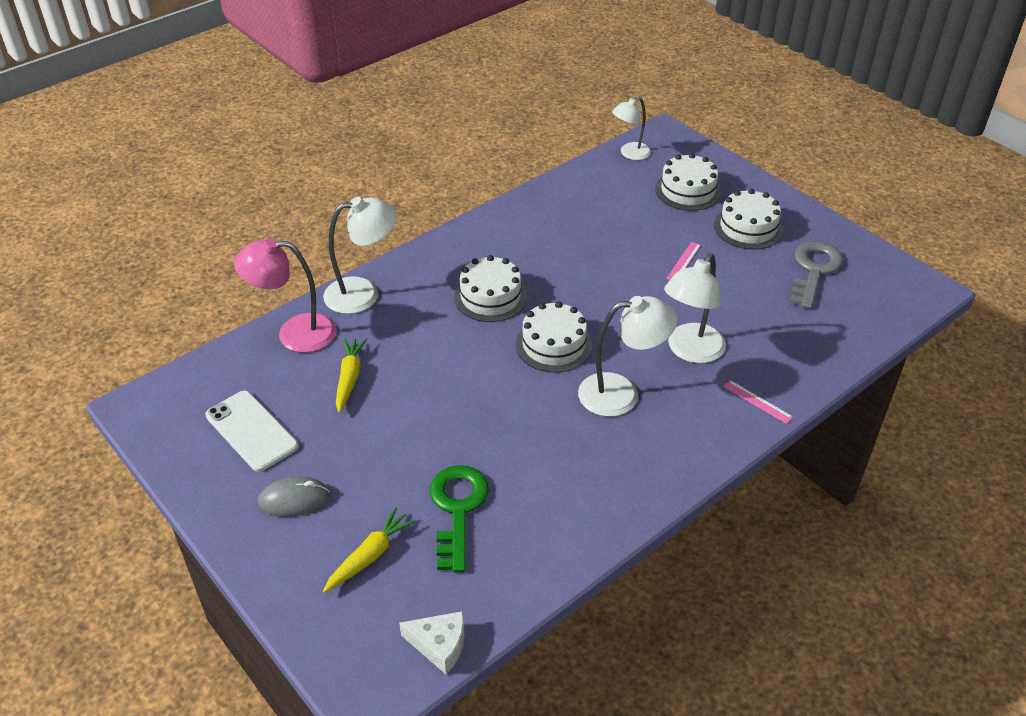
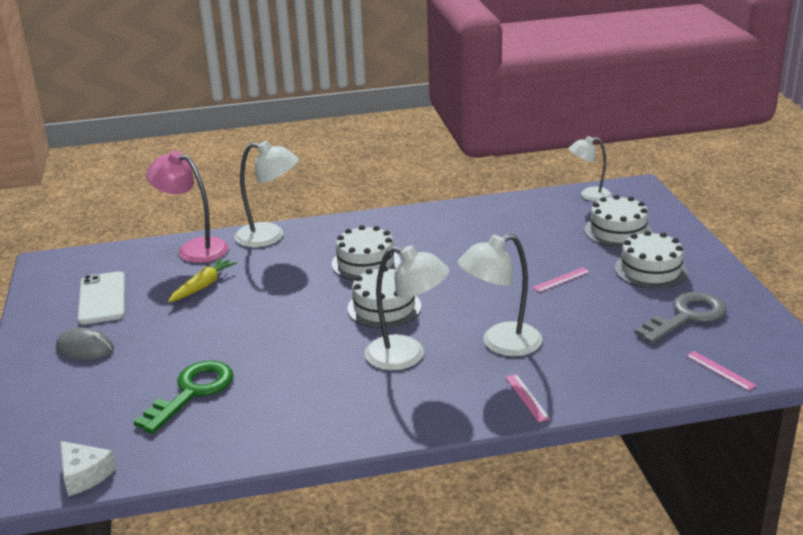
camera: 30 degrees right, 15 degrees down
yellow carrot [323,507,416,593] -> none
none -> pink ruler [686,351,757,391]

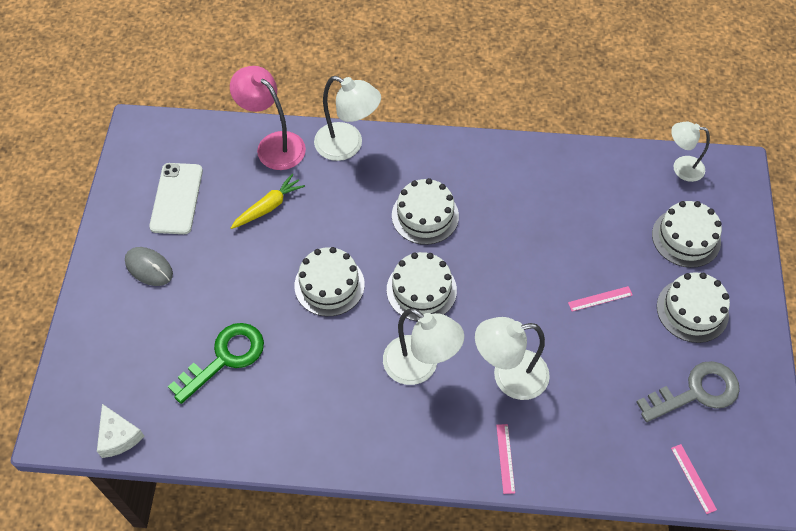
camera: 15 degrees right, 30 degrees up
none -> white cake [294,247,365,316]

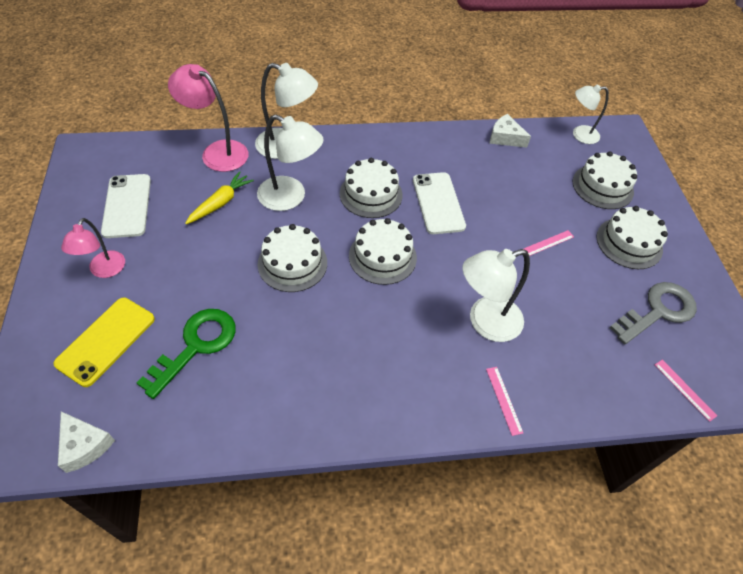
camera: 15 degrees left, 5 degrees down
grey mouse [125,247,173,286] -> pink lamp [61,218,125,278]
white lamp [383,308,464,385] -> white lamp moved to [257,114,323,211]
none -> yellow phone [53,298,155,387]
none -> white phone [413,172,466,234]
none -> white cheese [490,114,531,148]

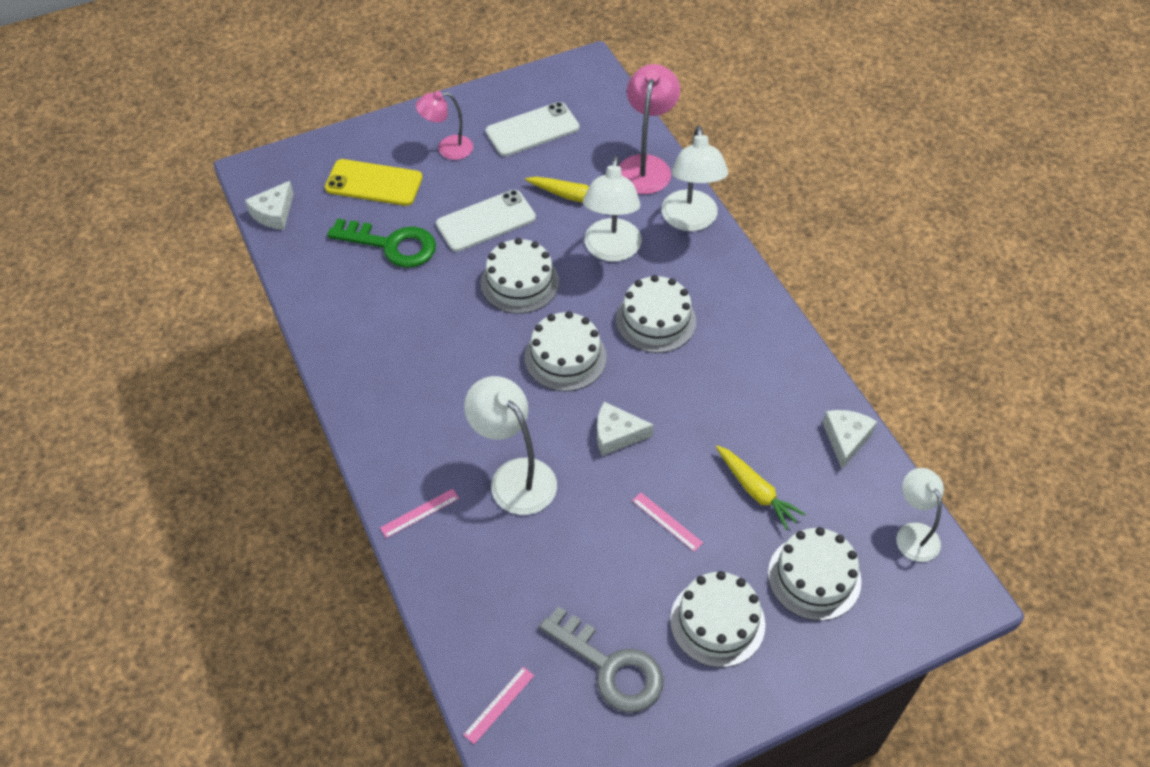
camera: 75 degrees right, 0 degrees up
white phone [413,172,466,234] -> white phone moved to [436,190,536,252]
none -> white cheese [597,402,654,456]
none -> yellow carrot [716,445,806,530]

